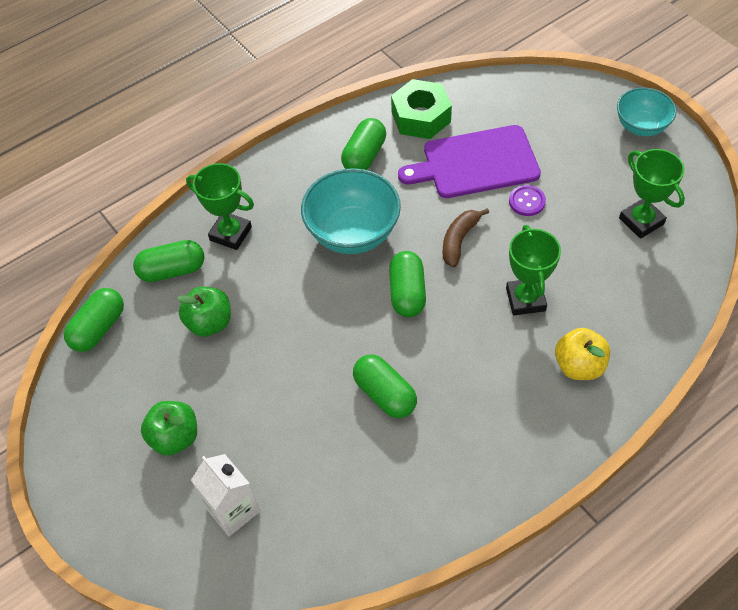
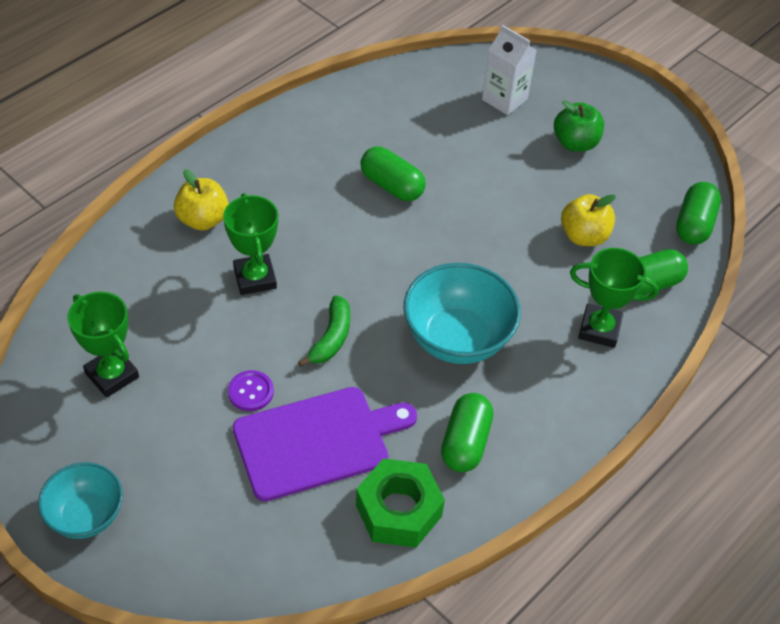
camera: 165 degrees right, 5 degrees down
green apple [177,287,231,337] -> yellow apple [561,194,616,246]
green capsule [389,251,426,317] -> none
brown banana [443,208,489,267] -> green banana [298,295,350,367]

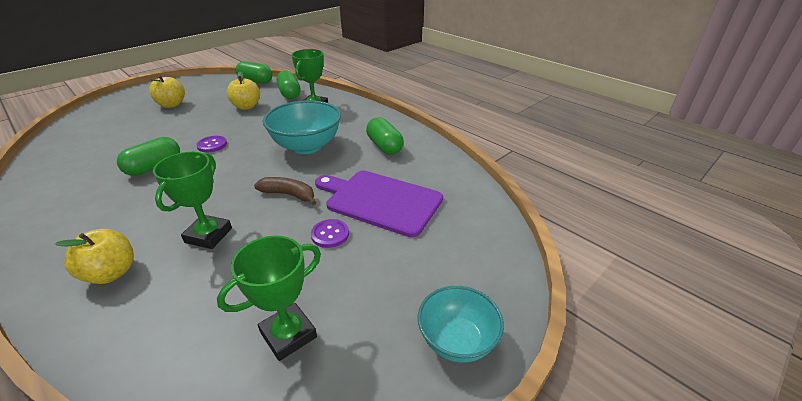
camera: 85 degrees left, 15 degrees down
green trophy [223,193,278,295] -> green trophy turned 60 degrees counterclockwise [153,152,232,249]
purple cutting board [233,387,417,502] -> purple cutting board turned 45 degrees counterclockwise [315,171,443,237]
green banana [298,295,350,367] -> brown banana [254,177,316,205]
green nut [356,458,445,548] -> none
green capsule [441,393,493,472] -> green capsule turned 45 degrees clockwise [366,117,404,155]
white carton [482,25,537,115] -> none
green apple [554,101,604,152] -> yellow apple [149,75,185,108]
none -> purple button [196,136,227,152]

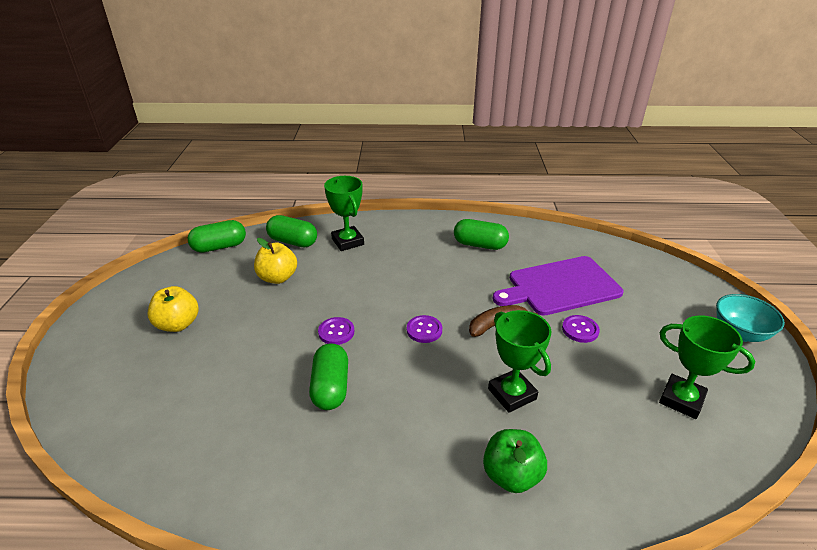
camera: 45 degrees left, 0 degrees up
yellow apple [55,229,134,284] -> green apple [483,429,547,493]
green trophy [217,235,321,361] -> green trophy turned 60 degrees counterclockwise [659,315,755,419]
turquoise bowl [263,100,341,154] -> none
none -> purple button [407,315,442,343]

